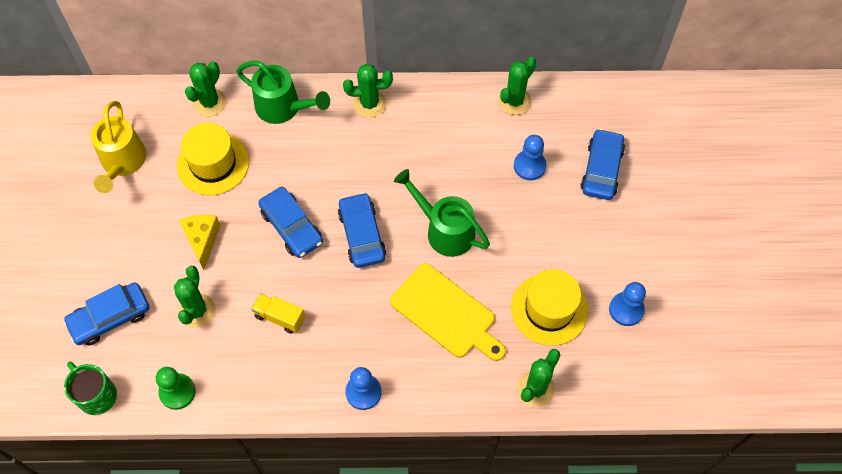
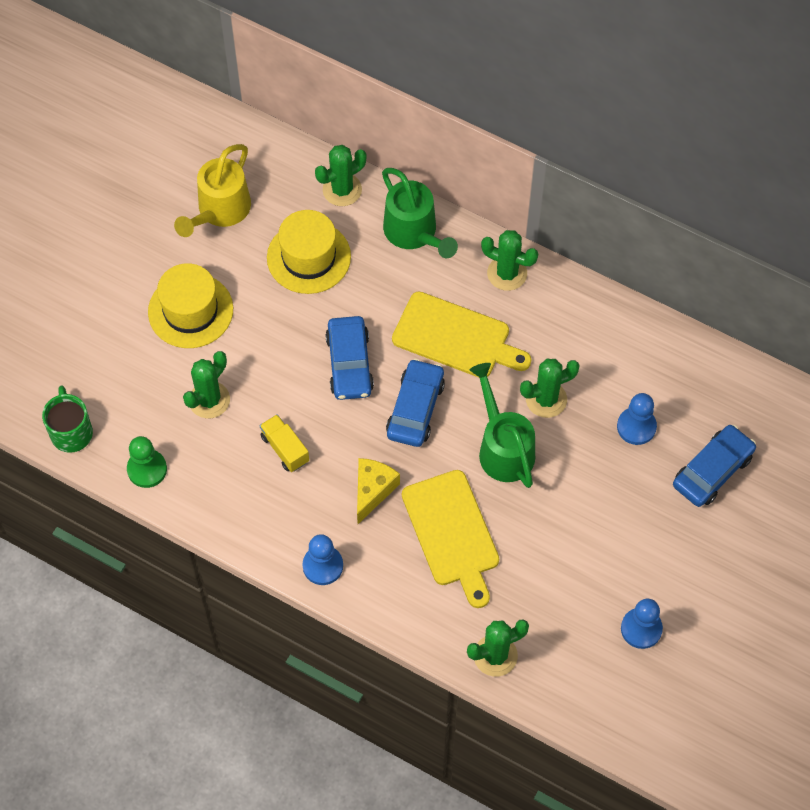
camera: 30 degrees right, 0 degrees up
blue car [63,282,150,345] -> none
yellow cheese [179,215,221,270] -> yellow cheese moved to [357,458,400,524]
green cactus [498,57,536,115] -> green cactus moved to [520,359,580,418]
yellow hat [511,269,588,346] -> yellow hat moved to [148,263,233,348]
none -> yellow cutting board [392,292,531,377]

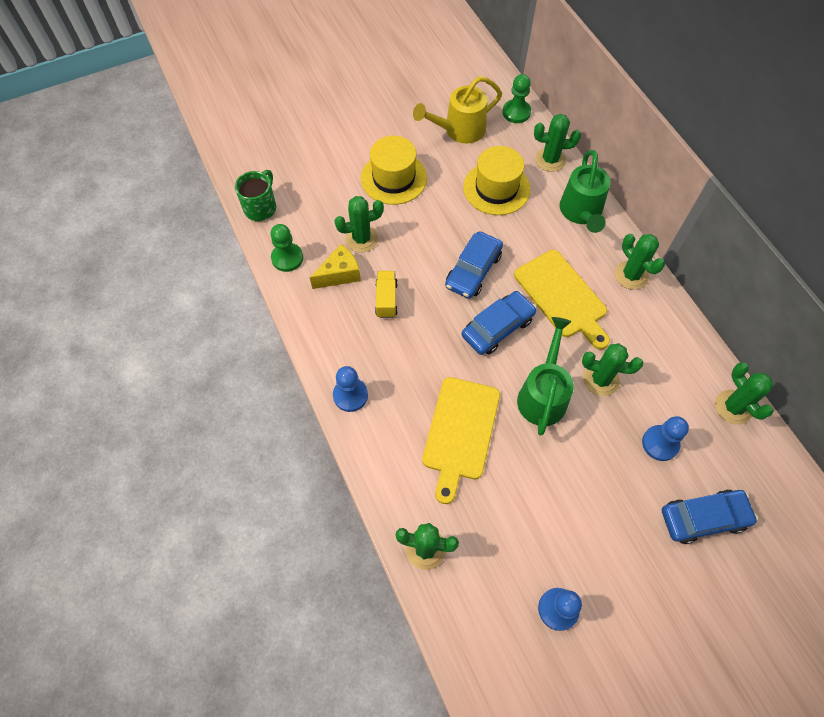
camera: 35 degrees right, 0 degrees up
yellow cheese [357,458,400,524] -> yellow cheese moved to [310,244,361,289]
none -> green pawn [502,74,531,123]
none -> green cactus [715,362,773,425]

